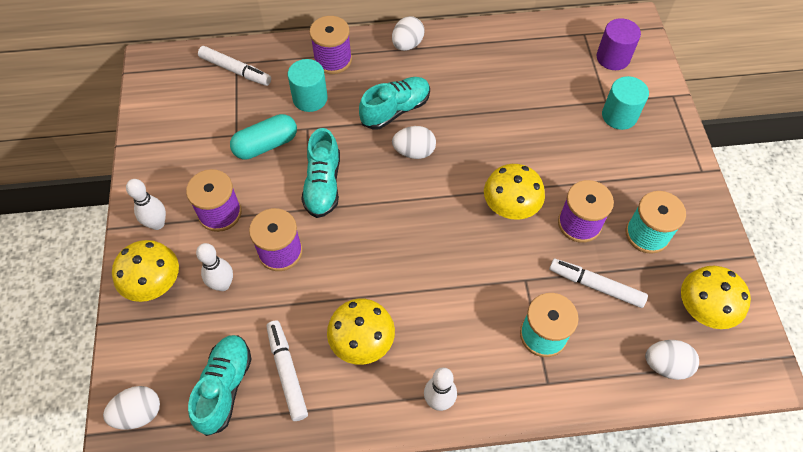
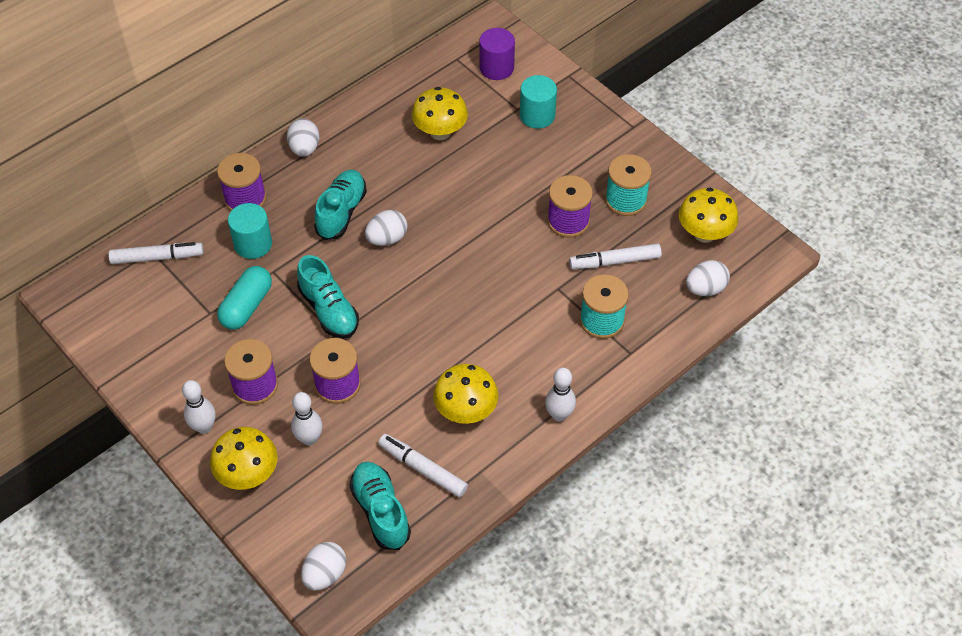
camera: 35 degrees left, 5 degrees down
yellow mushroom [484,164,545,220] -> yellow mushroom moved to [412,87,468,140]

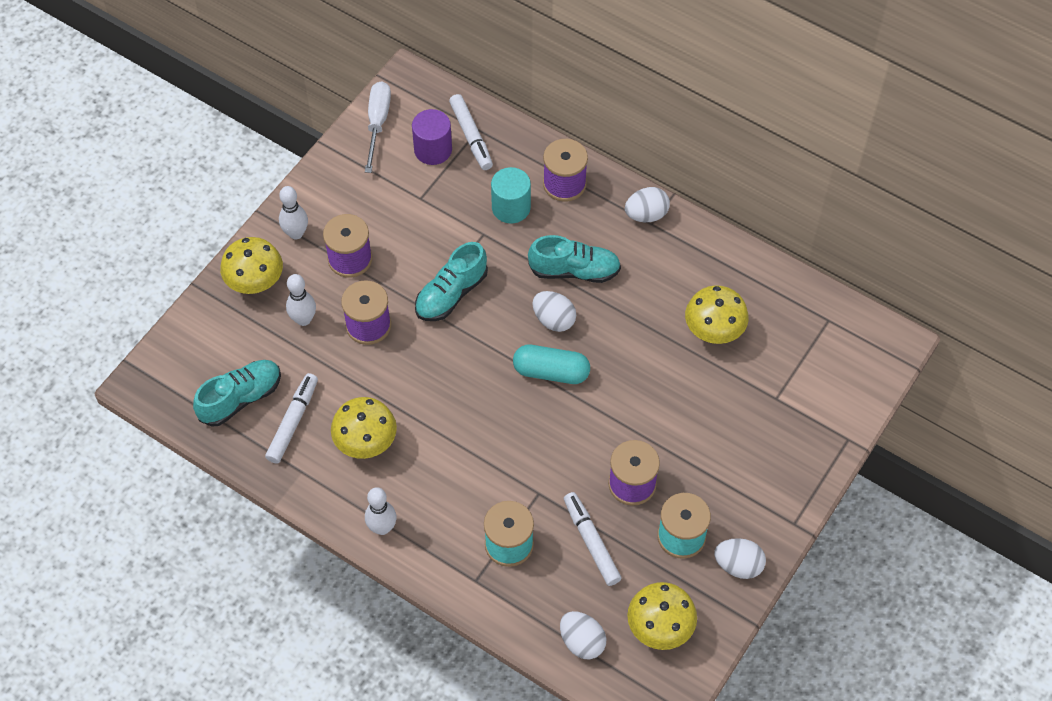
camera: 75 degrees right, 5 degrees up
turquoise capsule [217,266,272,330] -> turquoise capsule moved to [513,345,590,384]
white egg [301,542,346,591] -> white egg moved to [714,538,766,579]
purple cylinder [479,28,515,80] -> purple cylinder moved to [412,109,452,165]
turquoise cylinder [520,75,557,129] -> none
none -> white screwdriver [365,81,391,173]

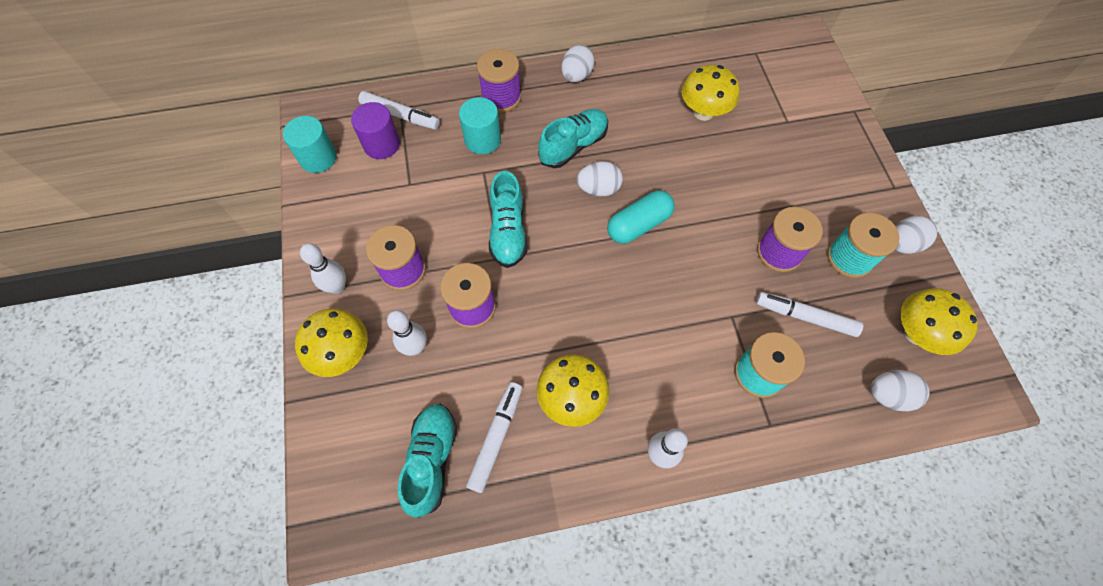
camera: 45 degrees left, 5 degrees up
white marker [265,373,318,464] -> white marker turned 45 degrees clockwise [466,382,522,493]
white screwdriver [365,81,391,173] -> turquoise cylinder [283,116,337,173]

